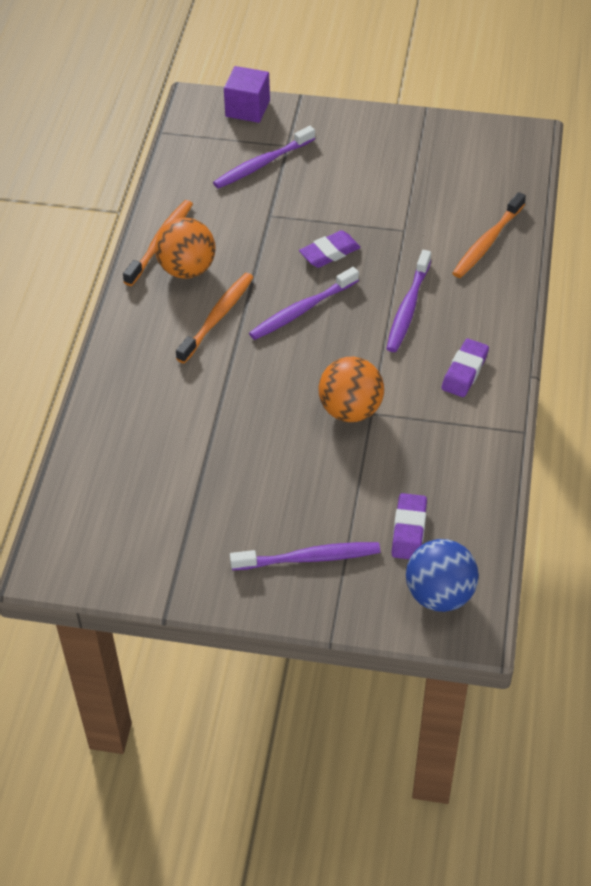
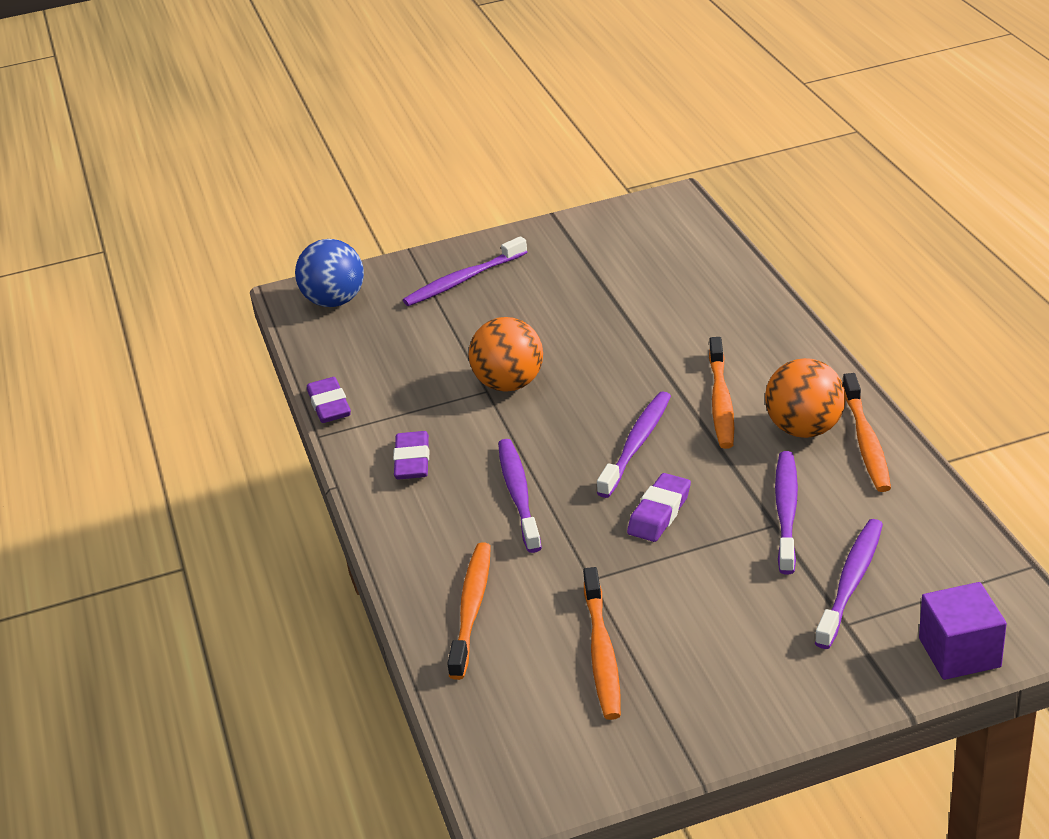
camera: 155 degrees right, 15 degrees down
purple eraser [392,493,427,559] -> purple eraser moved to [307,377,351,423]
none -> orange toothbrush [583,567,621,720]
none -> purple toothbrush [775,451,798,575]

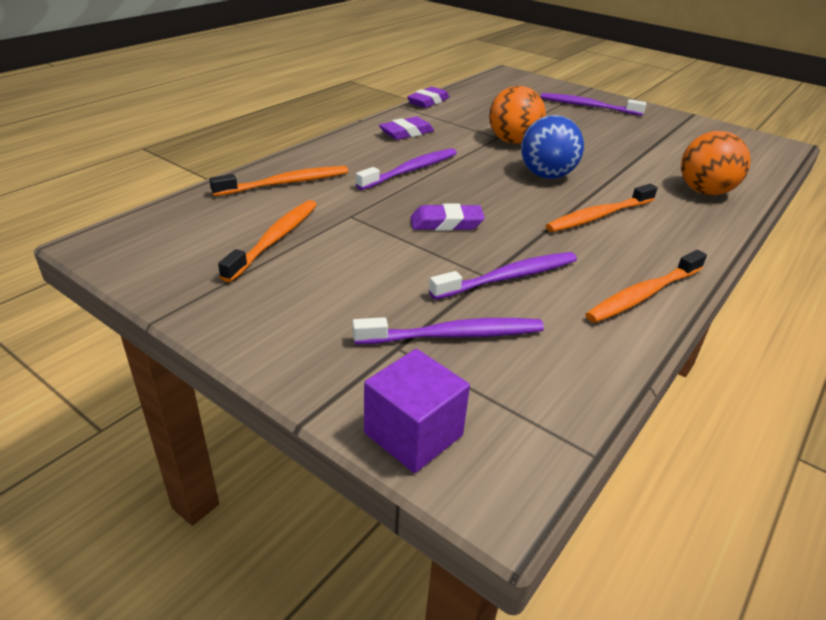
camera: 50 degrees right, 0 degrees up
blue ball [295,239,364,307] -> blue ball moved to [521,115,584,179]
orange toothbrush [583,567,621,720] -> orange toothbrush turned 150 degrees clockwise [218,200,317,282]
purple toothbrush [597,391,671,498] -> none
orange ball [765,358,846,438] -> orange ball moved to [681,131,750,196]

